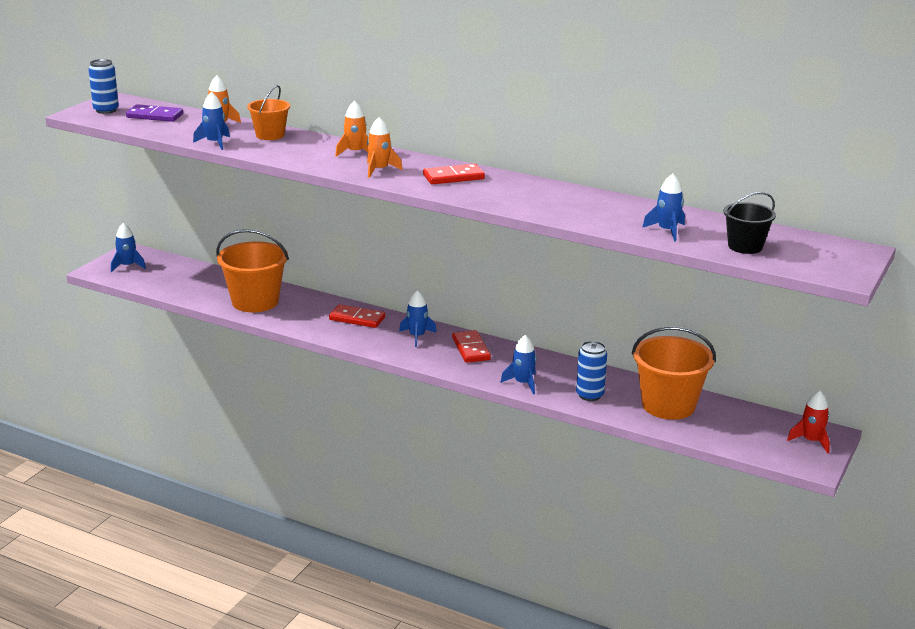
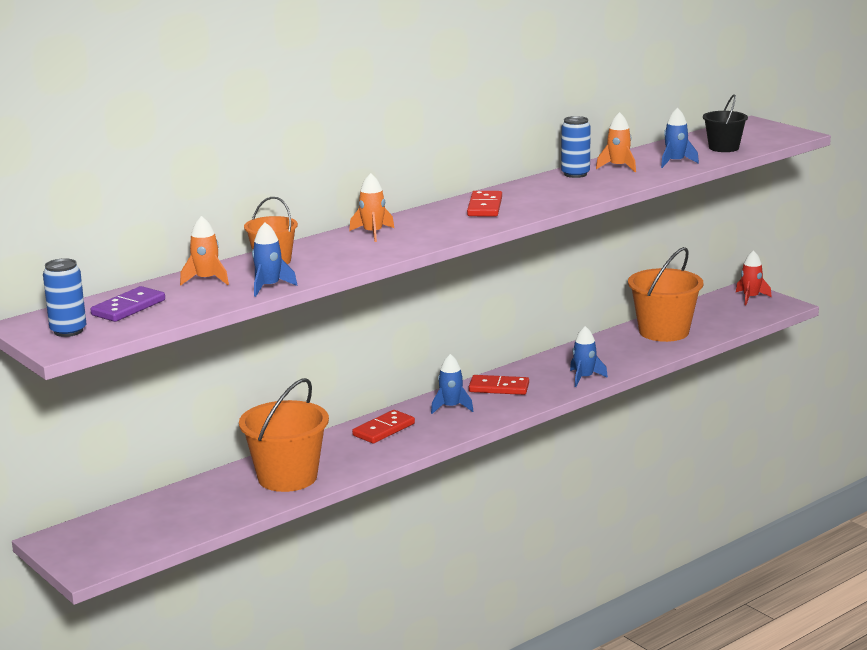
camera: 65 degrees left, 5 degrees down
blue rocket [111,223,146,272] -> none
orange rocket [367,117,402,178] -> orange rocket moved to [596,112,636,172]
blue can [576,341,607,401] -> blue can moved to [561,116,591,178]

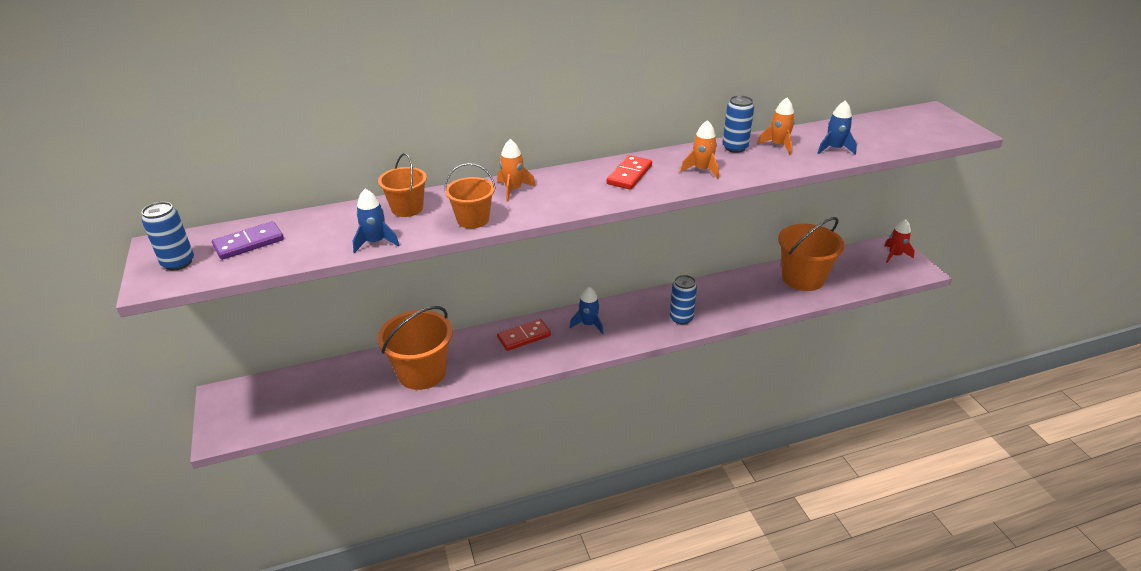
camera: 20 degrees right, 15 degrees up
orange rocket [180,216,229,285] -> orange rocket moved to [680,120,719,179]
red domino [469,375,529,395] -> none
blue rocket [570,326,608,387] -> none
black bucket [703,94,748,152] -> none
none -> orange bucket [444,163,496,229]
none -> blue can [670,275,697,325]

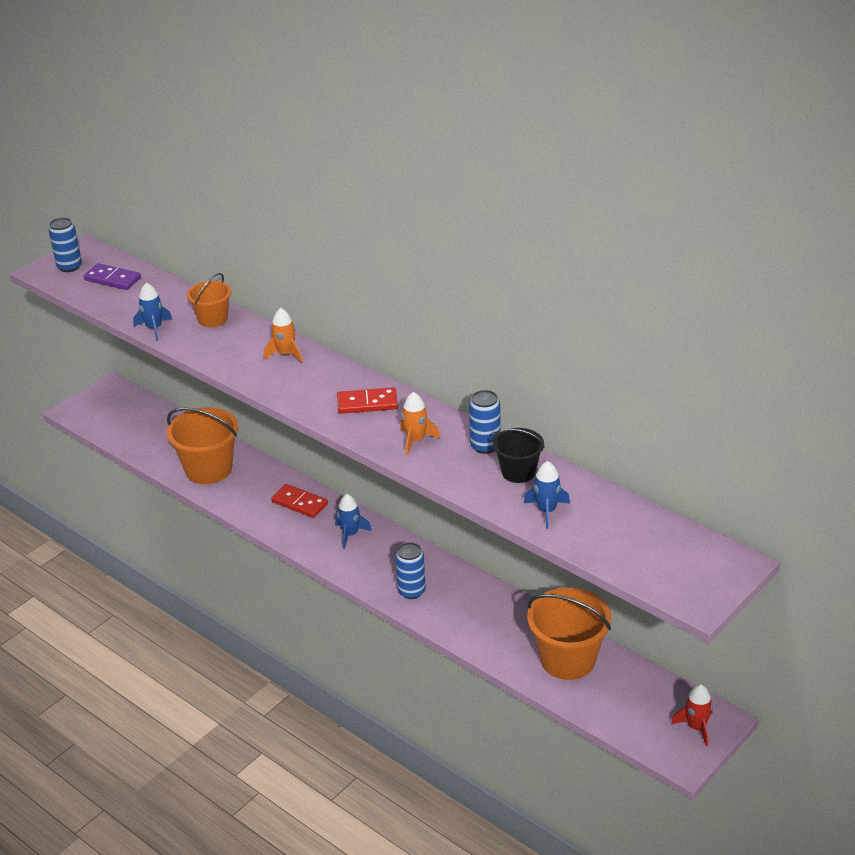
camera: 60 degrees right, 0 degrees up
orange bucket [444,163,496,229] -> none
orange rocket [757,98,795,155] -> black bucket [492,428,545,483]

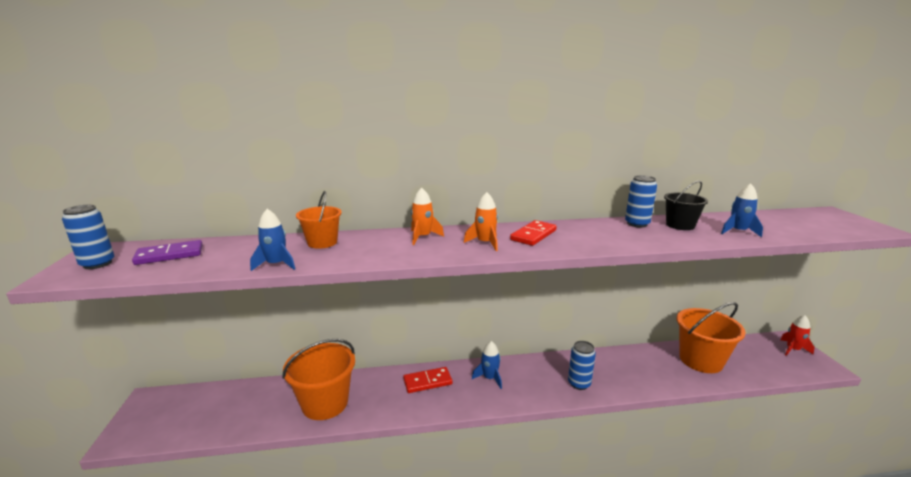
camera: 50 degrees left, 15 degrees down
orange rocket [400,392,441,456] -> orange rocket moved to [464,192,498,251]

